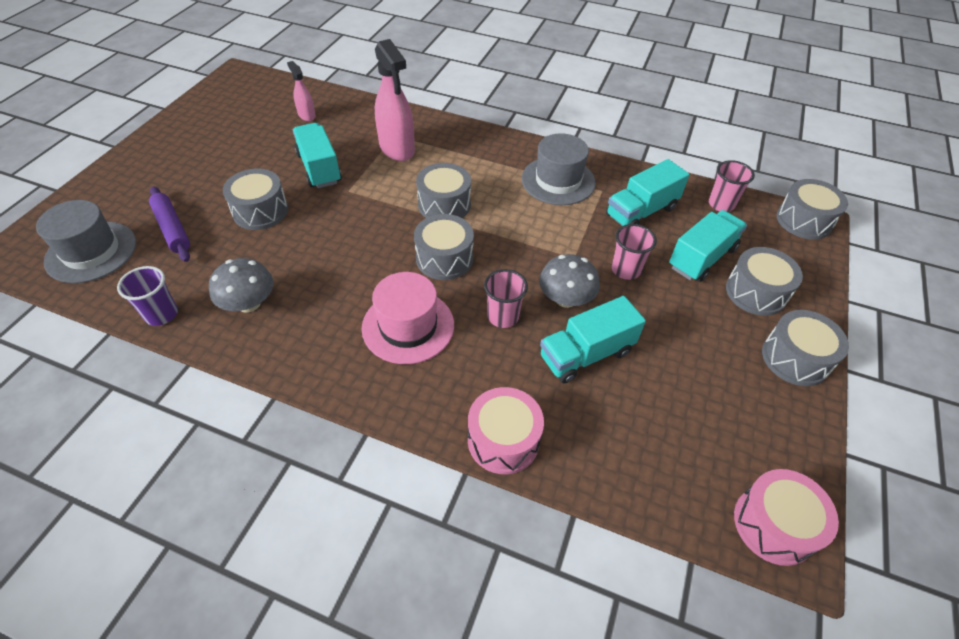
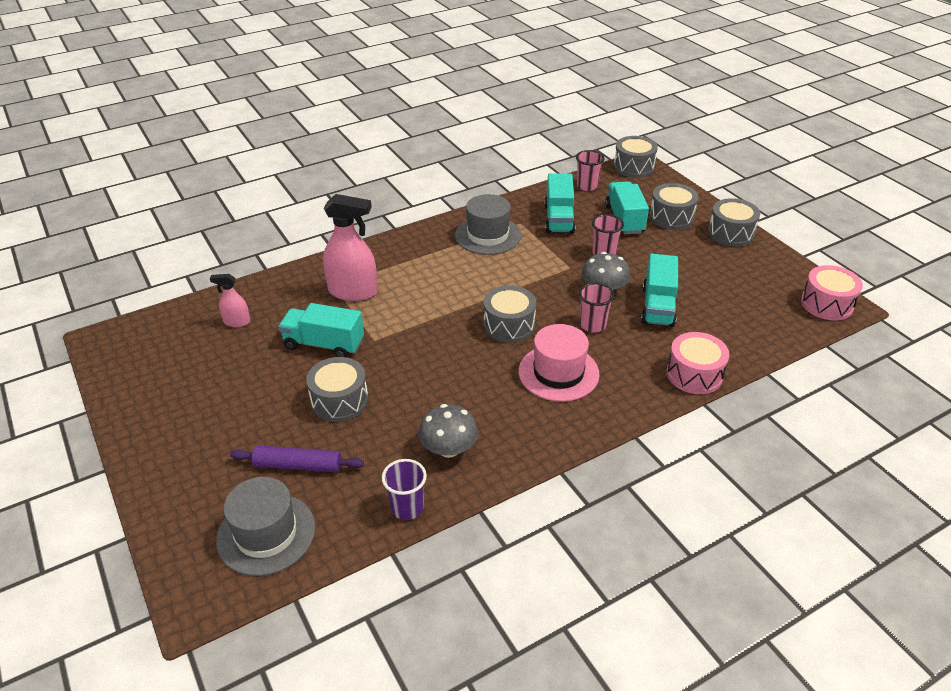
camera: 50 degrees left, 10 degrees down
grey drum [416,163,471,218] -> none

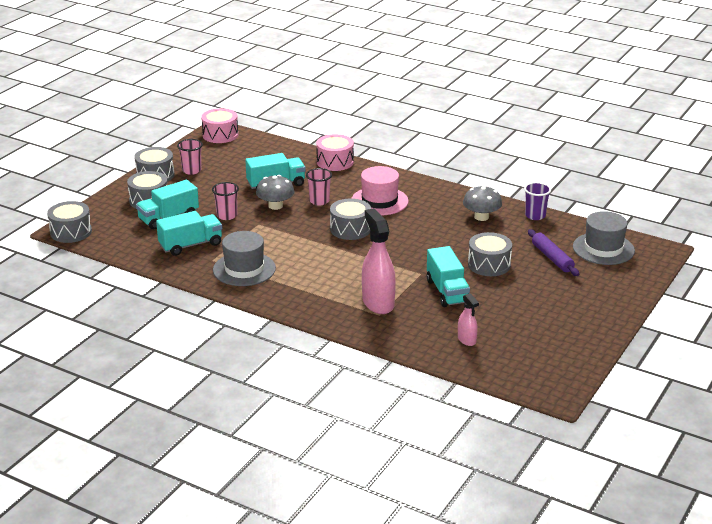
camera: 120 degrees left, 10 degrees down
pink cup [576,150,605,191] -> pink cup moved to [177,139,203,175]

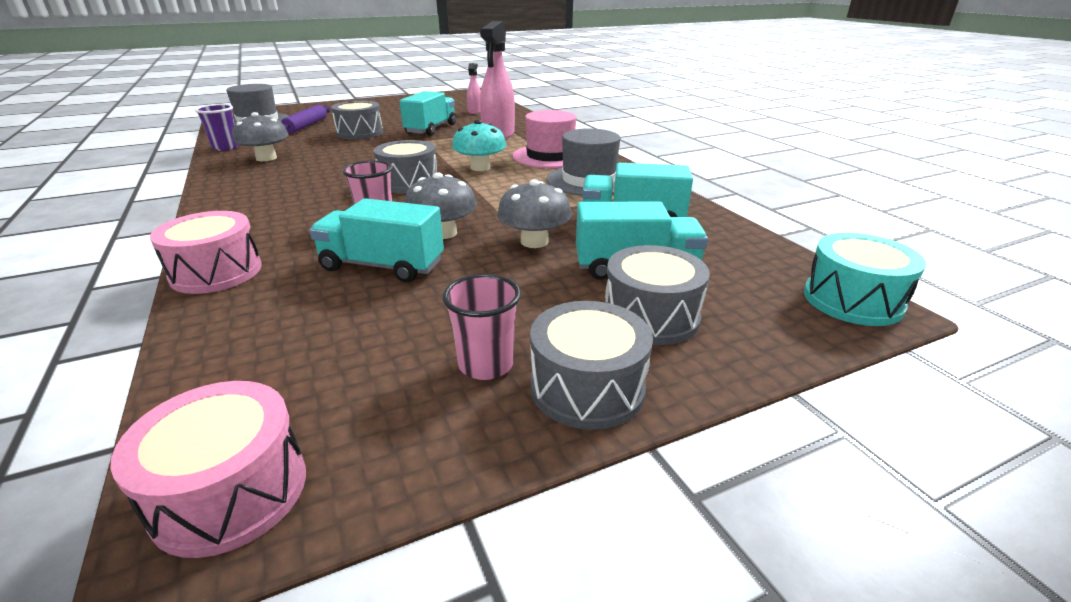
camera: 145 degrees left, 0 degrees up
grey drum [47,201,92,243] -> turquoise drum [804,233,926,326]
pink cup [212,182,239,220] -> grey mushroom [497,179,572,248]
pink hat [352,166,409,215] -> pink hat moved to [513,110,577,168]
none -> turquoise mushroom [452,120,506,171]

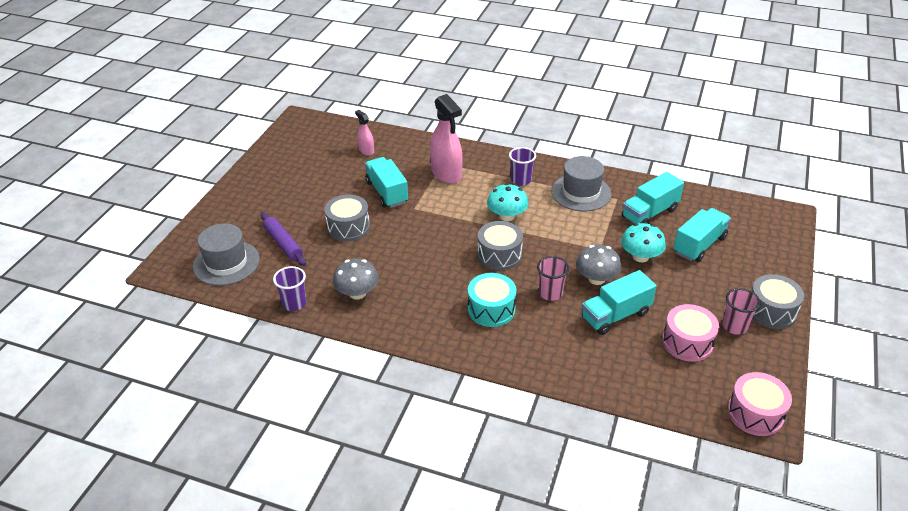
camera: 45 degrees left, 10 degrees up
pink drum [150,211,262,294] -> pink drum moved to [662,304,719,362]
grey mushroom [497,179,572,248] -> turquoise mushroom [621,223,666,262]
pink hat [513,110,577,168] -> purple cup [509,147,536,186]
grey drum [605,245,710,345] -> none
turquoise drum [804,233,926,326] -> turquoise drum moved to [468,273,516,327]

